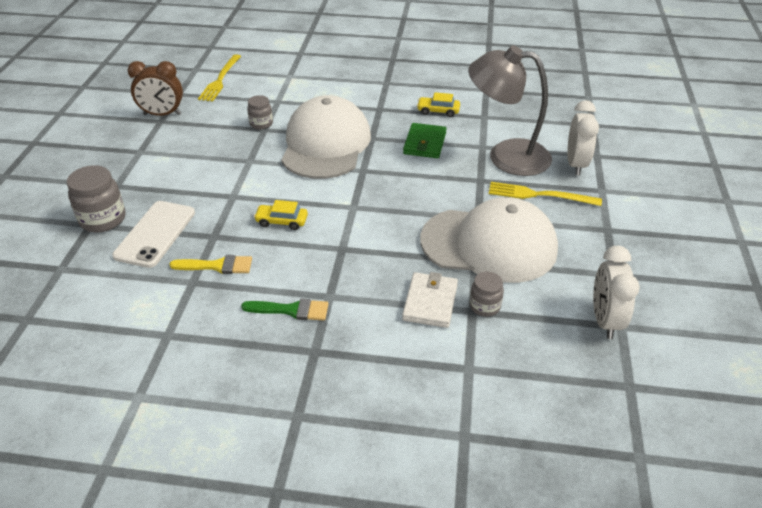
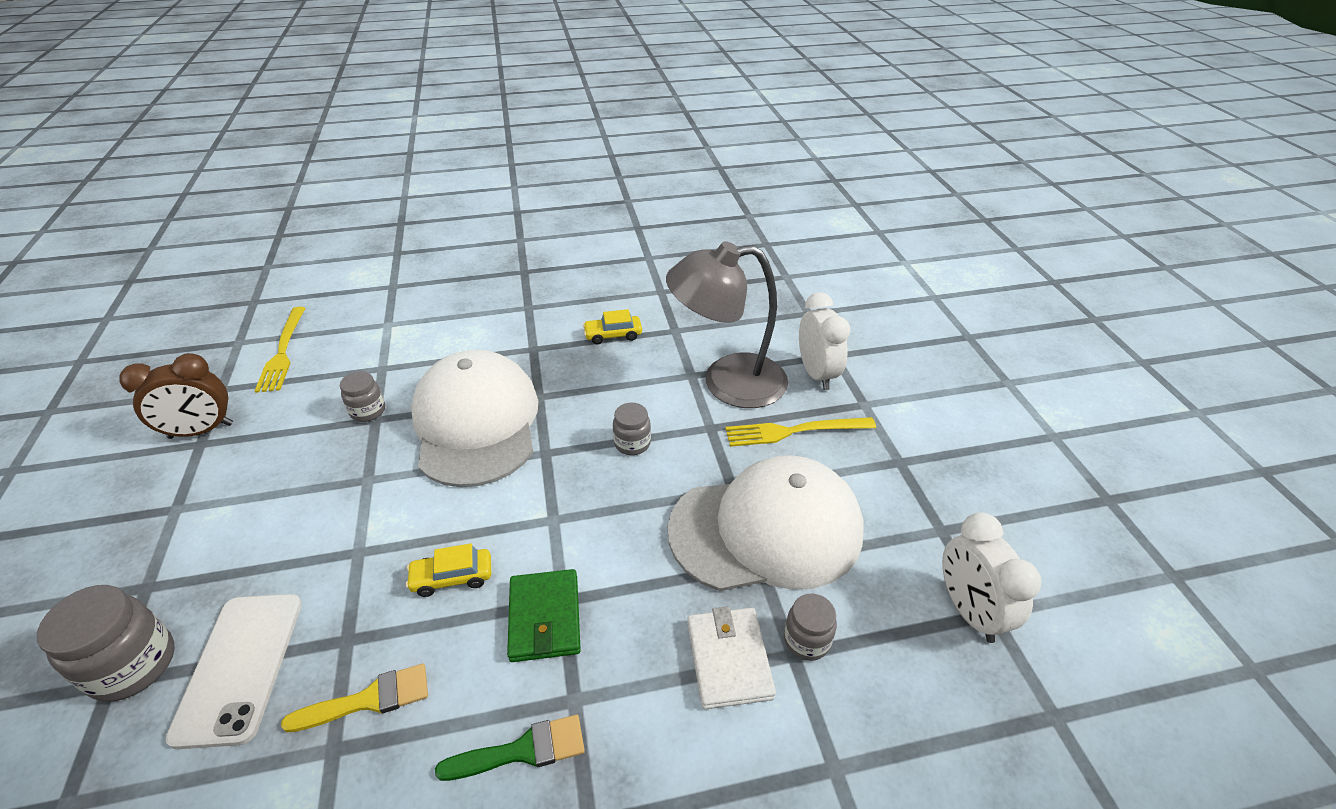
camera: 20 degrees left, 0 degrees up
green wallet [403,123,446,158] -> green wallet moved to [507,569,581,662]
none -> grey jar [613,403,651,455]

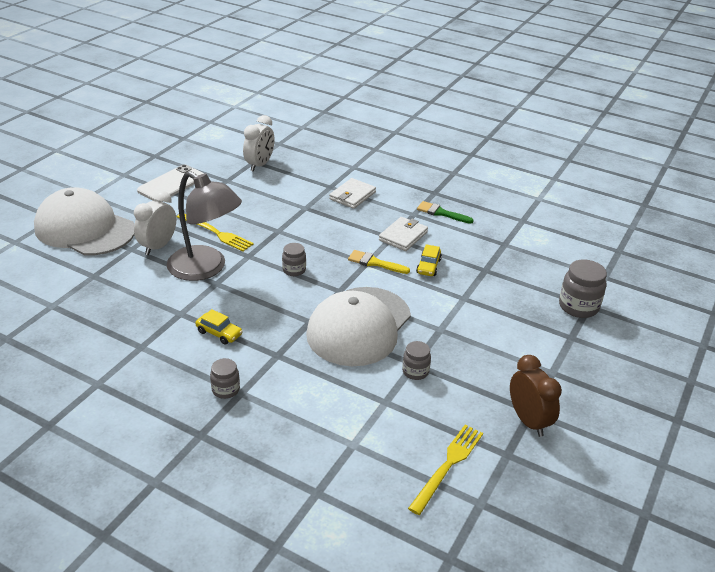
camera: 140 degrees left, 5 degrees down
brown clock [119,353,233,439] -> brown clock turned 45 degrees clockwise [510,355,562,437]
white phone [165,594,302,749] -> white phone moved to [137,164,204,202]
yellow brush [281,664,428,732] -> yellow brush moved to [348,250,410,274]
yellow car [406,544,491,597] -> yellow car turned 75 degrees clockwise [416,244,442,276]
green wallet [507,569,581,662] -> white wallet [379,217,428,251]
white cap [668,455,863,591] -> white cap moved to [34,187,134,256]
grey jar [784,594,837,661] -> grey jar moved to [210,358,240,399]

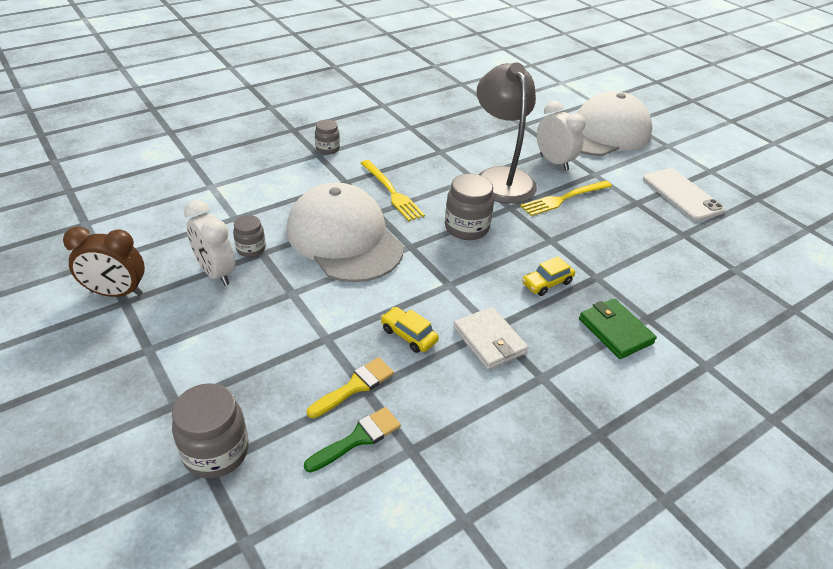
camera: 115 degrees right, 5 degrees up
grey lamp [167,171,242,281] -> grey lamp turned 105 degrees clockwise [477,63,537,204]
yellow car [195,309,243,345] -> yellow car moved to [522,256,575,296]
white clock [243,115,275,172] -> white clock moved to [184,200,236,286]
grey jar [282,243,306,276] -> grey jar [445,174,494,240], size x1.66
white wallet [329,178,376,209] -> green wallet [579,298,657,359]
yellow brush [348,250,410,274] -> yellow brush moved to [307,357,394,418]
yellow fork [408,425,483,515] -> yellow fork moved to [361,160,425,221]
green brush [417,201,474,224] -> green brush moved to [304,407,401,473]

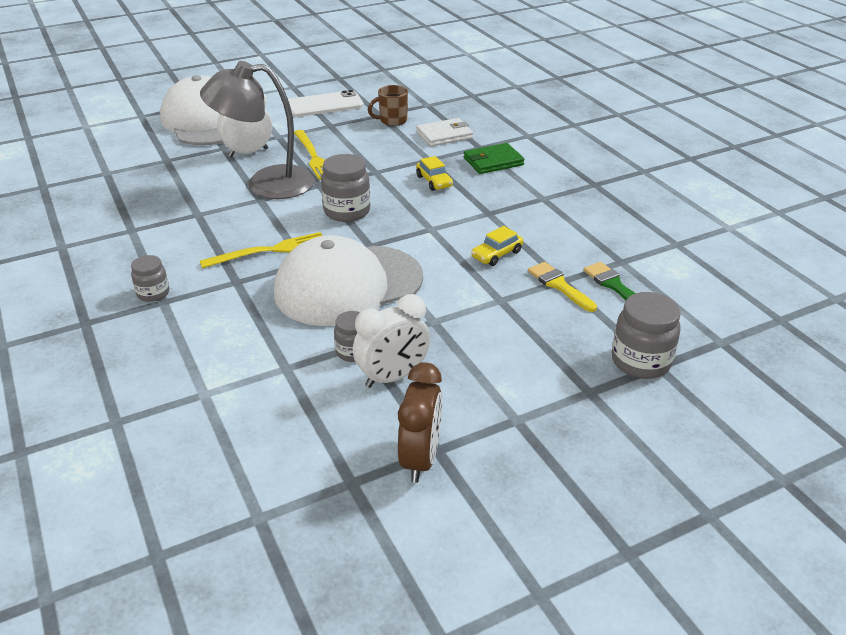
camera: 80 degrees left, 5 degrees down
white wallet [453,307,529,370] -> white wallet moved to [416,118,473,146]
none -> brown mug [368,85,408,126]

